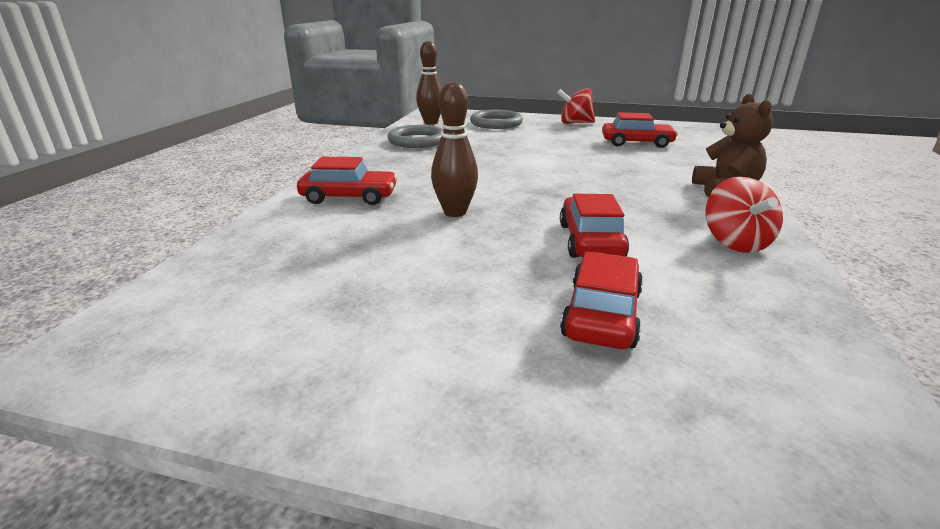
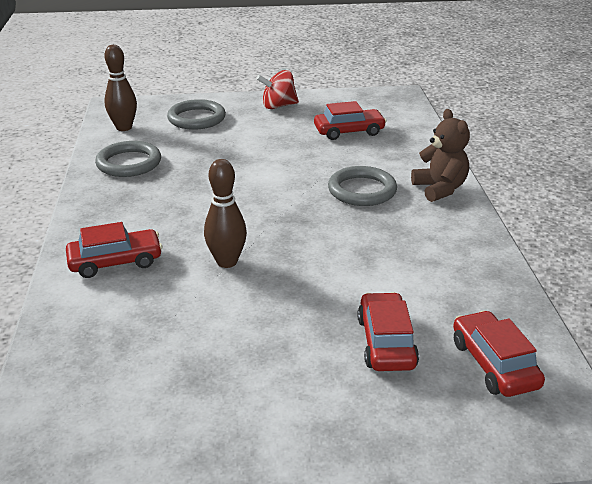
camera: 20 degrees left, 5 degrees up
red car [560,194,629,258] -> red car moved to [453,311,545,397]
red spinning top [706,177,783,253] -> none
none -> grey ring [328,166,397,206]

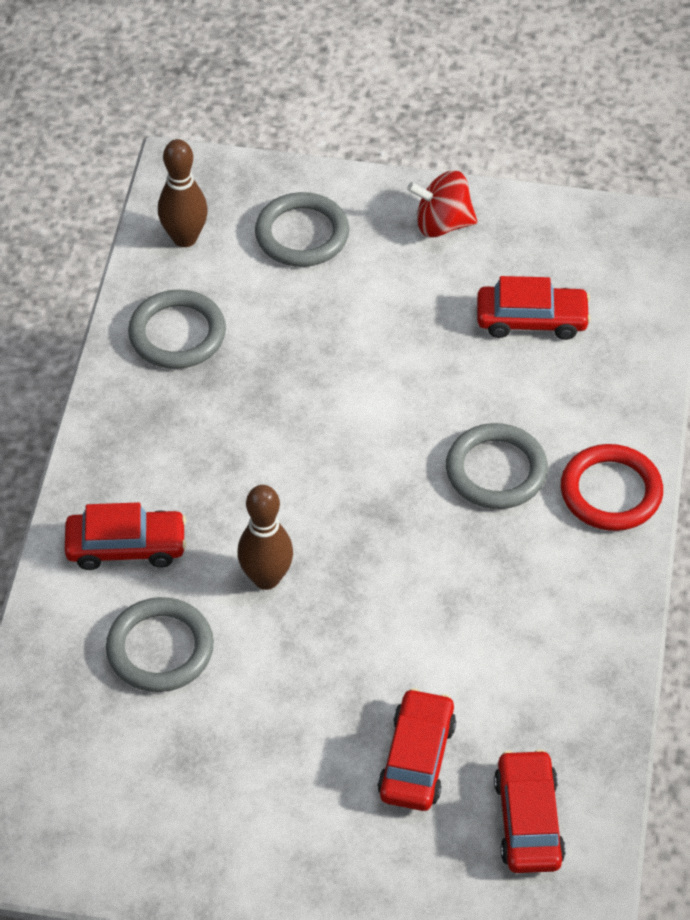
camera: 15 degrees right, 20 degrees up
brown teddy bear [411,109,470,202] -> red ring [561,444,663,531]
none -> grey ring [106,597,214,692]

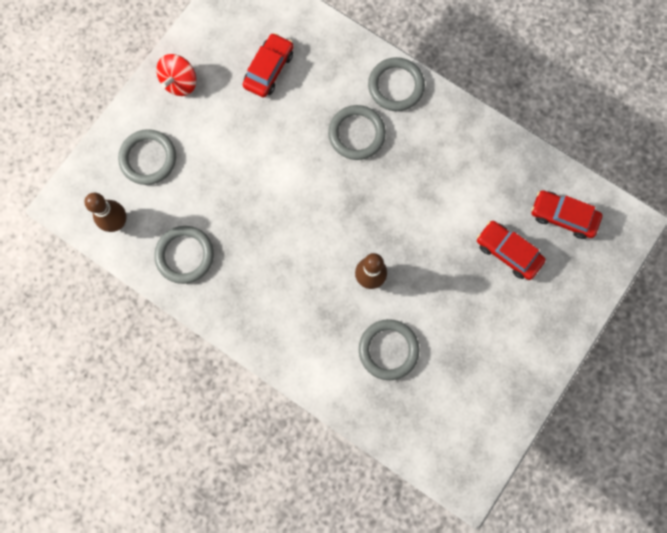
camera: 65 degrees left, 25 degrees up
red car [65,502,186,570] -> none
red ring [561,444,663,531] -> grey ring [368,57,425,111]

